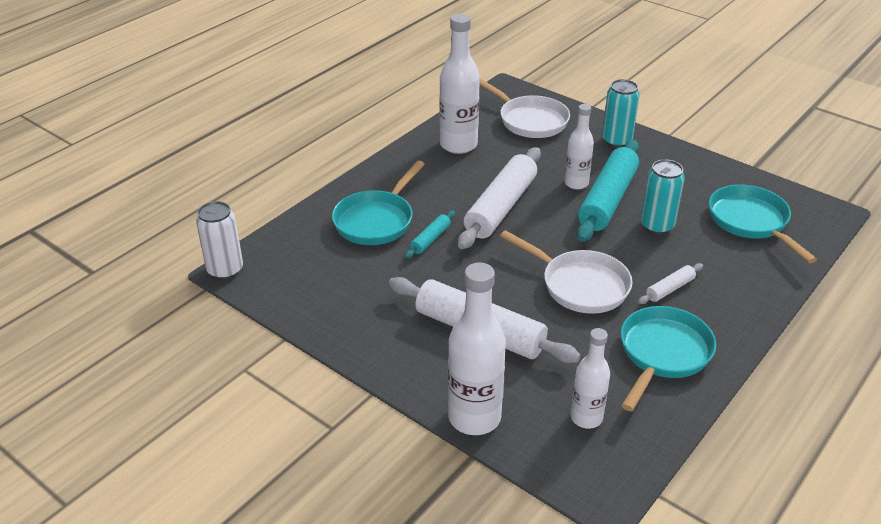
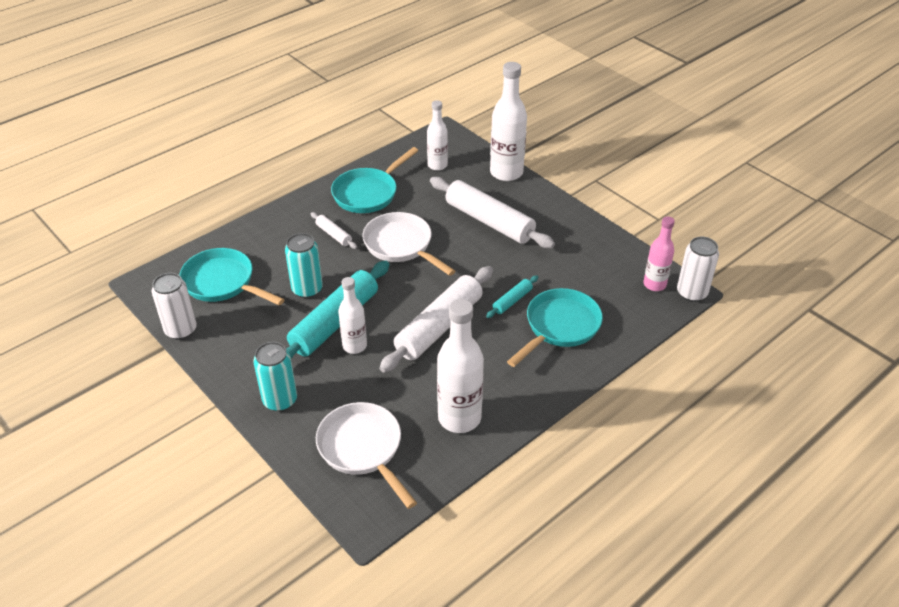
camera: 170 degrees left, 5 degrees up
white rolling pin [638,263,703,304] -> white rolling pin turned 75 degrees clockwise [311,212,357,249]
turquoise pan [709,184,817,263] -> turquoise pan turned 135 degrees clockwise [179,248,285,305]
none -> white can [152,273,197,340]
none -> pink bottle [643,216,675,291]

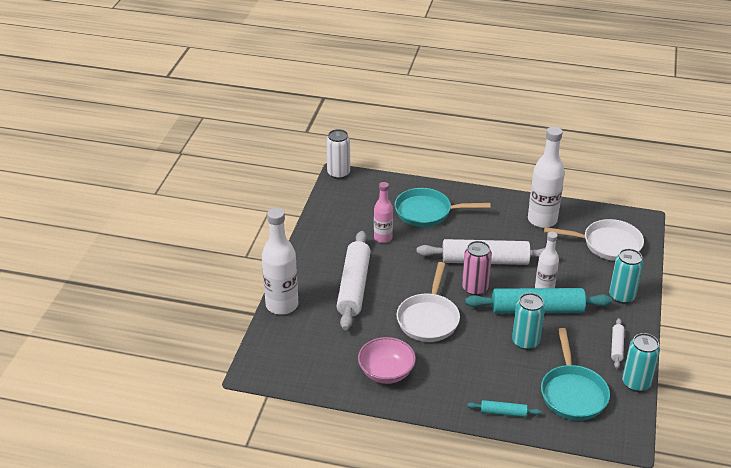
camera: 125 degrees left, 5 degrees down
white can [152,273,197,340] -> turquoise can [622,333,660,392]
white rolling pin [311,212,357,249] -> white rolling pin moved to [611,318,624,368]
white pan [316,402,417,509] -> white pan turned 105 degrees counterclockwise [544,219,644,261]
turquoise pan [331,147,419,213] -> pink bowl [358,337,416,384]
white bottle [427,100,448,171] -> none
turquoise rolling pin [486,275,538,318] -> turquoise rolling pin moved to [467,400,541,417]
pink bottle [643,216,675,291] -> pink bottle moved to [374,182,393,243]
none -> pink can [462,241,492,295]

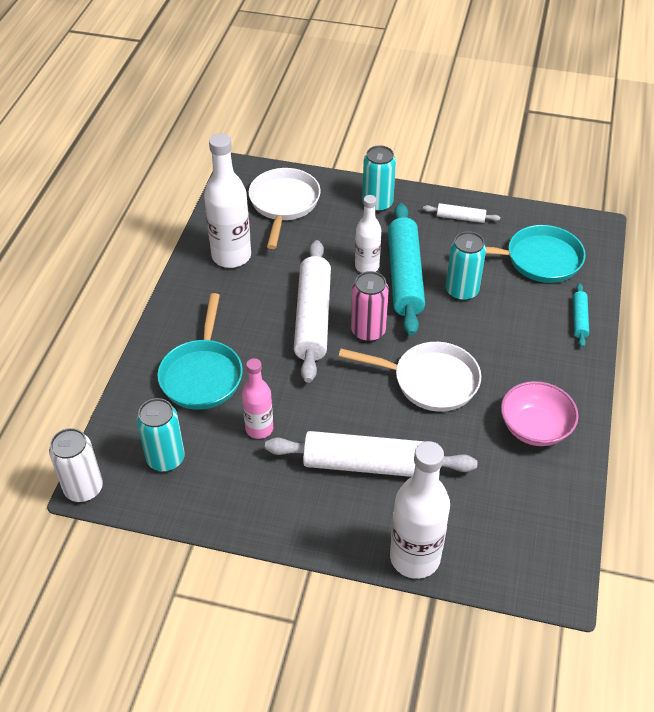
camera: 90 degrees left, 10 degrees up
turquoise can [622,333,660,392] -> turquoise can moved to [137,398,185,472]

